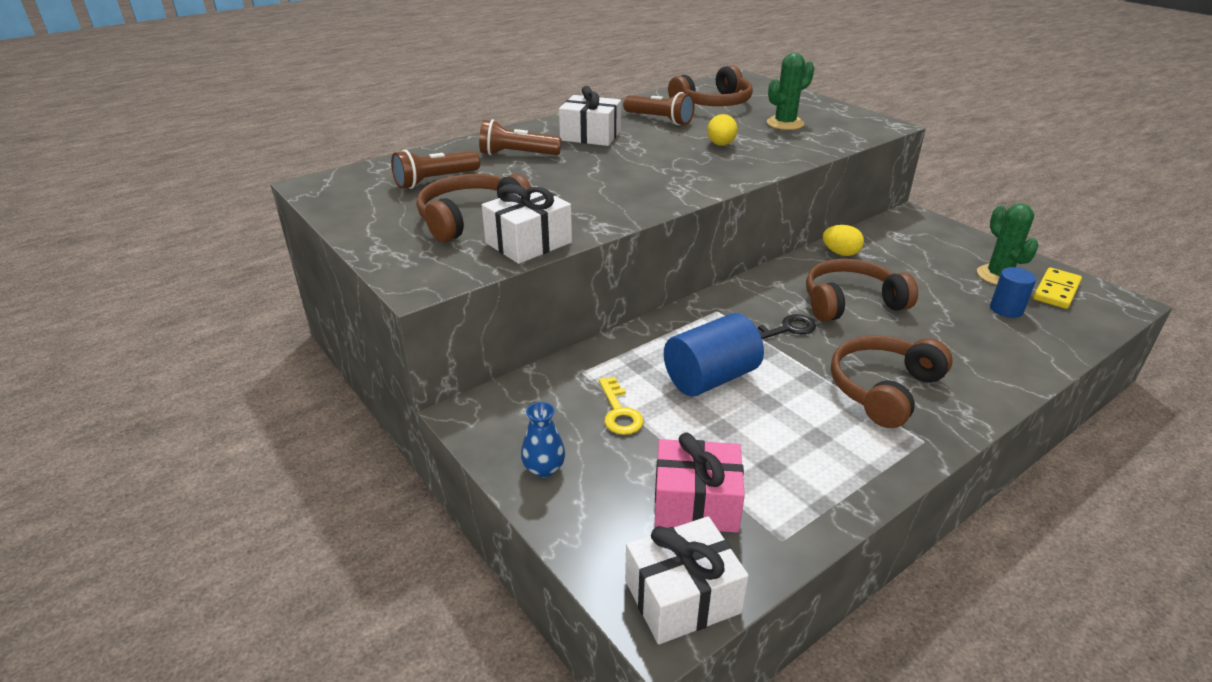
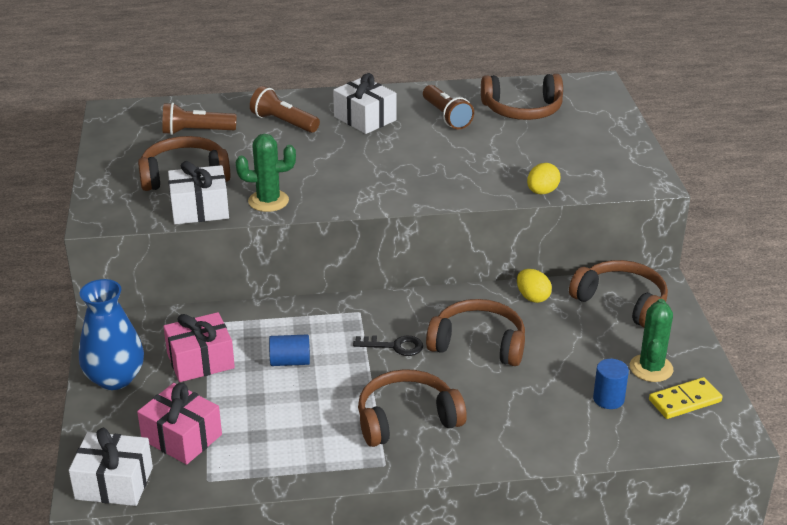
camera: 30 degrees right, 0 degrees up
blue vase [521,402,565,477] -> blue vase [79,279,144,390], size x1.93
yellow key [599,377,643,435] -> pink gift [163,312,235,382]
blue cylinder [664,313,764,396] -> blue cylinder [269,334,310,366], size x0.58
yellow egg [707,114,737,146] -> yellow egg moved to [527,163,561,194]
green cactus [767,53,814,130] -> green cactus moved to [236,134,296,212]
none -> brown headphones [569,260,668,327]

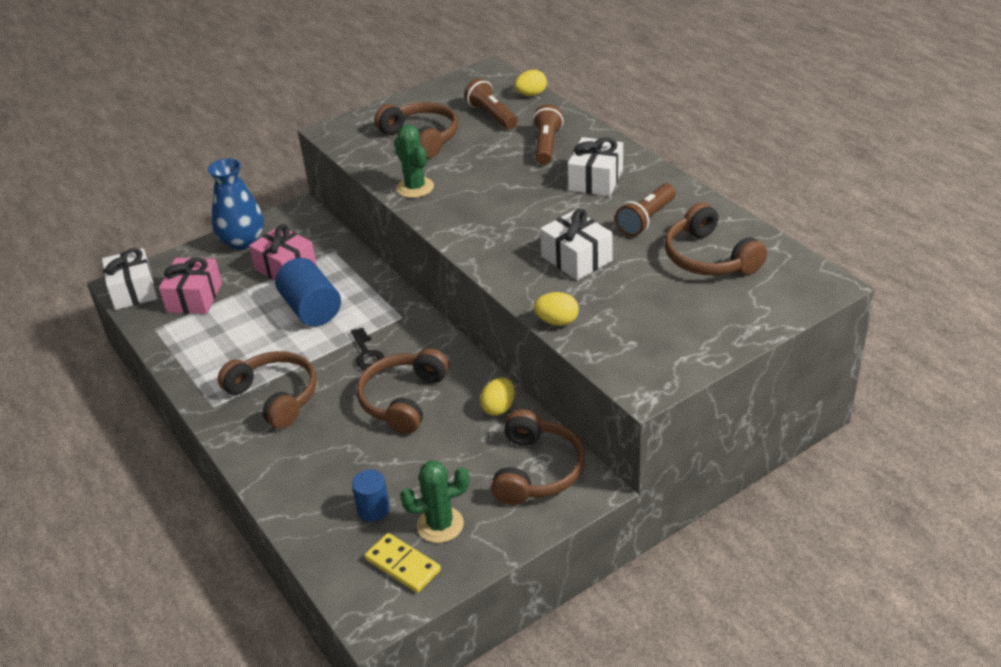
camera: 65 degrees right, 5 degrees up
white gift [168,161,229,224] -> white gift moved to [540,208,613,280]
blue cylinder [269,334,310,366] -> blue cylinder [275,258,341,326], size x1.71
brown headphones [426,299,525,366] -> brown headphones turned 150 degrees counterclockwise [357,348,449,434]
none -> yellow egg [514,70,547,96]

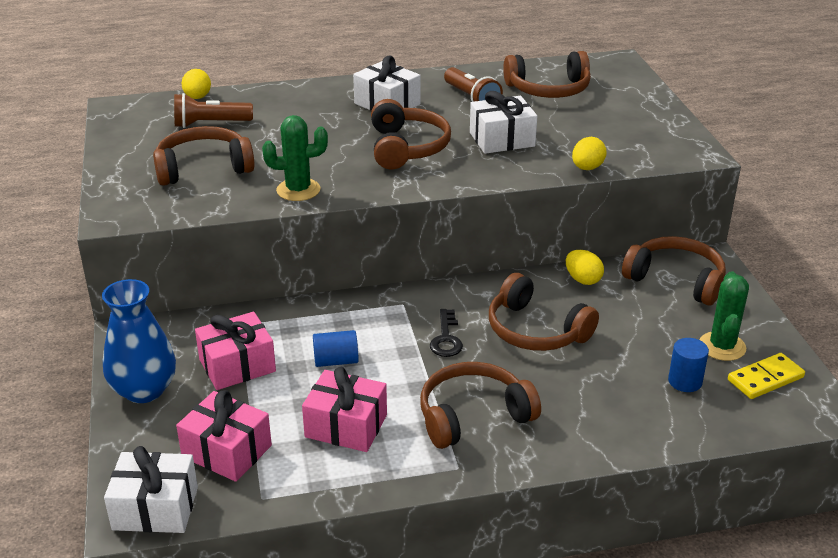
camera: 70 degrees left, 5 degrees down
blue cylinder [275,258,341,326] -> blue cylinder [313,330,359,367], size x0.58
black key [351,327,384,370] -> black key turned 90 degrees clockwise [430,309,463,357]
brown flashlight [533,104,563,165] -> none
none -> pink gift [302,367,387,452]
none -> brown headphones [371,99,451,170]

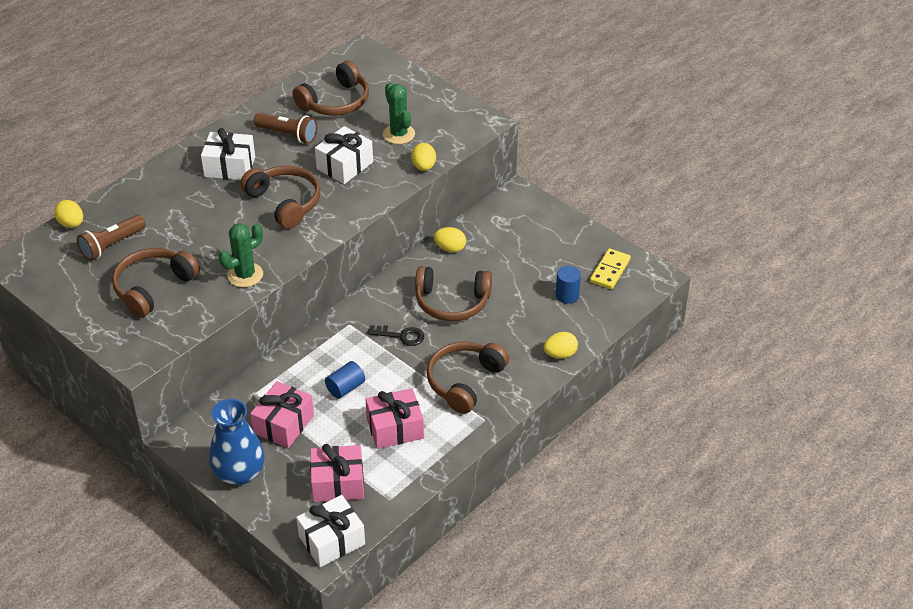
camera: 35 degrees left, 10 degrees up
black key [430,309,463,357] -> black key turned 45 degrees counterclockwise [367,325,424,346]
brown headphones [622,236,726,306] -> none
green cactus [699,271,749,361] -> green cactus moved to [383,82,415,144]
none -> yellow egg [544,332,578,359]

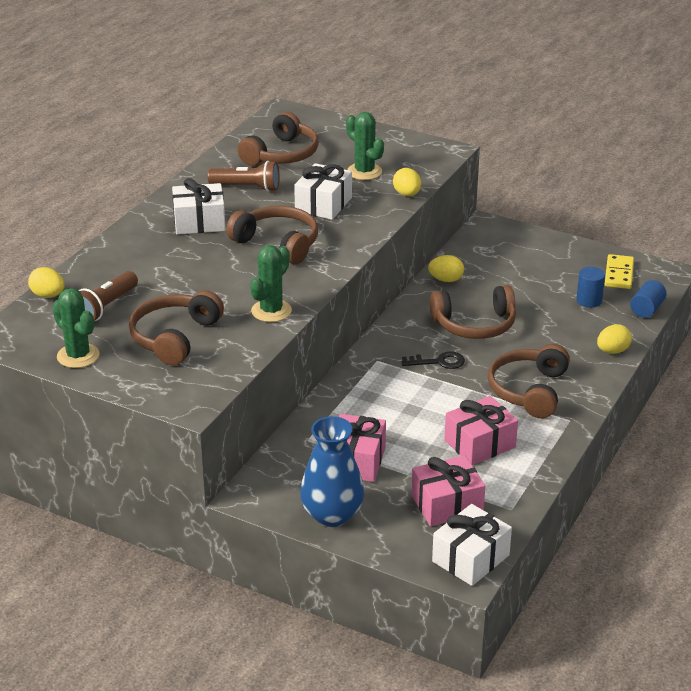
camera: 15 degrees left, 10 degrees down
blue cylinder [325,361,365,399] -> blue cylinder moved to [630,280,667,318]
none -> green cactus [52,288,100,368]

